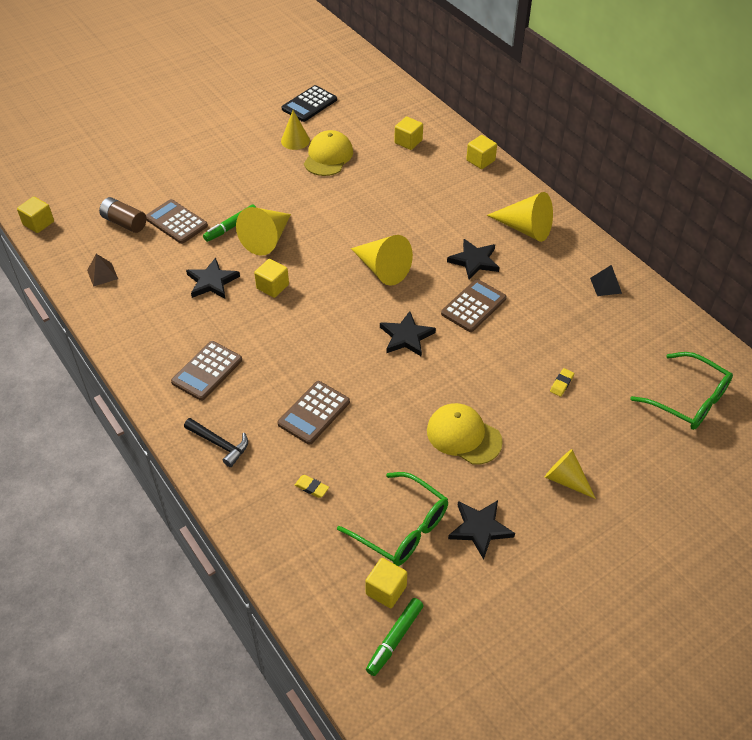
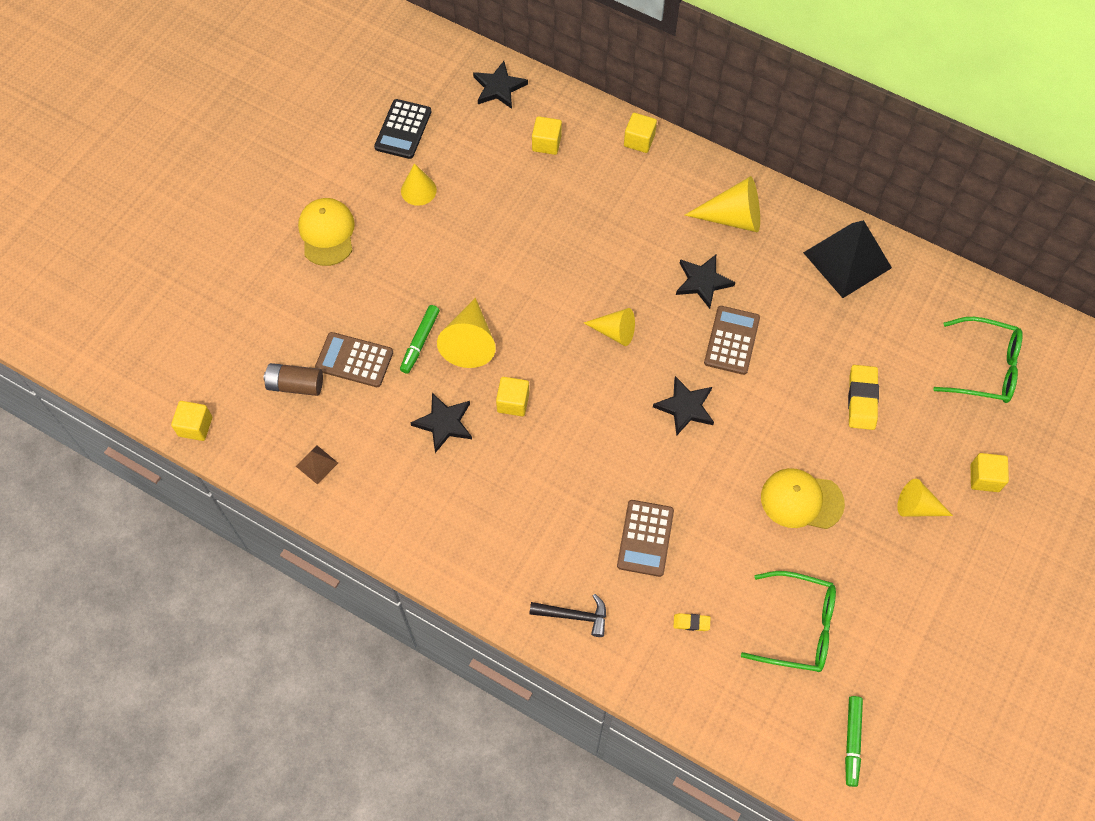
camera: 25 degrees left, 15 degrees up
brown calculator [171,341,242,401] -> none
yellow cap [304,130,353,176] -> yellow cap moved to [298,198,355,266]
yellow cone [351,235,413,286] -> yellow cone [584,308,635,346], size x0.66
yellow cube [365,558,407,608] -> yellow cube moved to [971,453,1009,492]
black star [448,500,515,560] -> black star moved to [473,61,528,109]
yellow eraser [550,368,574,397] -> yellow eraser [848,365,879,430], size x1.95
black pyramid [590,265,622,296] -> black pyramid [803,220,892,298], size x2.24

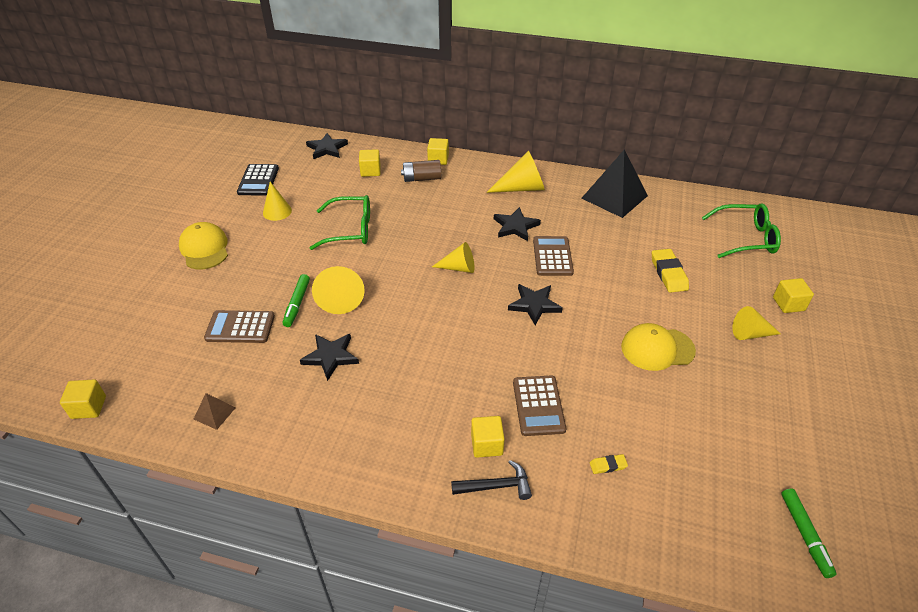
camera: 15 degrees left, 20 degrees down
brown battery [264,363,323,396] -> brown battery moved to [401,160,441,182]
yellow cube [496,377,529,416] -> yellow cube moved to [471,416,505,458]
green glasses [741,571,836,672] -> green glasses moved to [310,195,370,250]

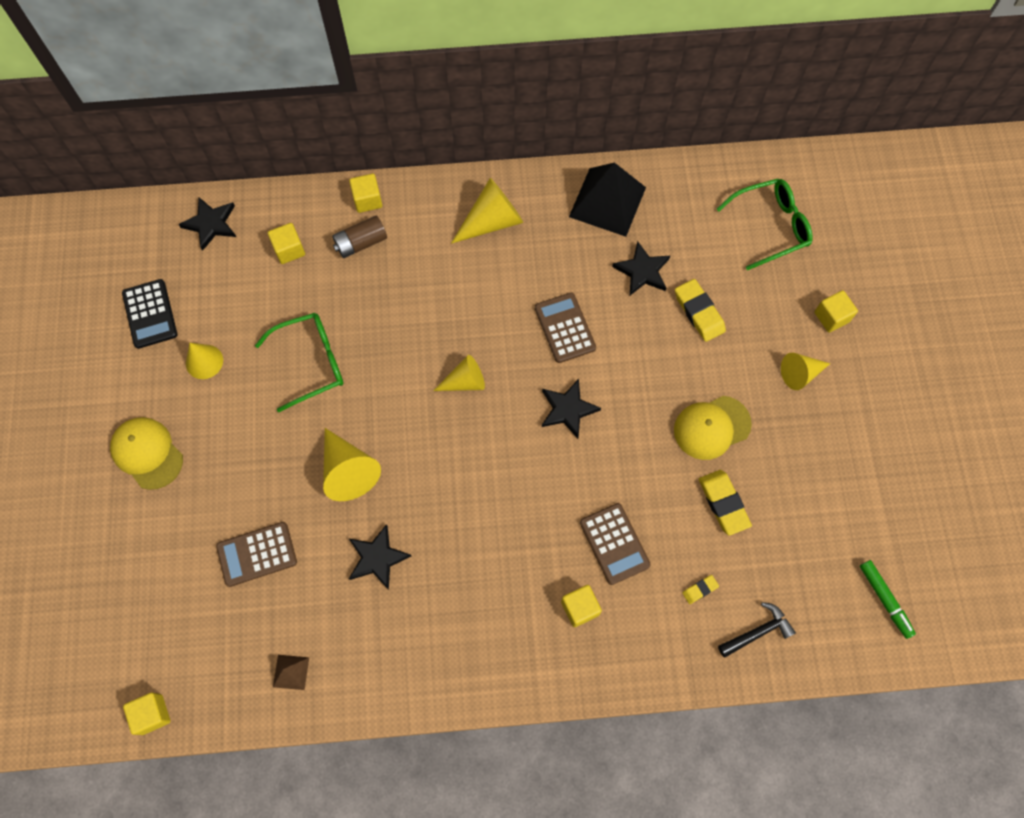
camera: 20 degrees left, 25 degrees up
green marker [283,274,310,327] -> none
black hammer [451,460,532,500] -> black hammer moved to [718,602,796,658]
black star [494,207,541,241] -> black star moved to [612,241,670,295]
none -> yellow eraser [699,470,752,535]

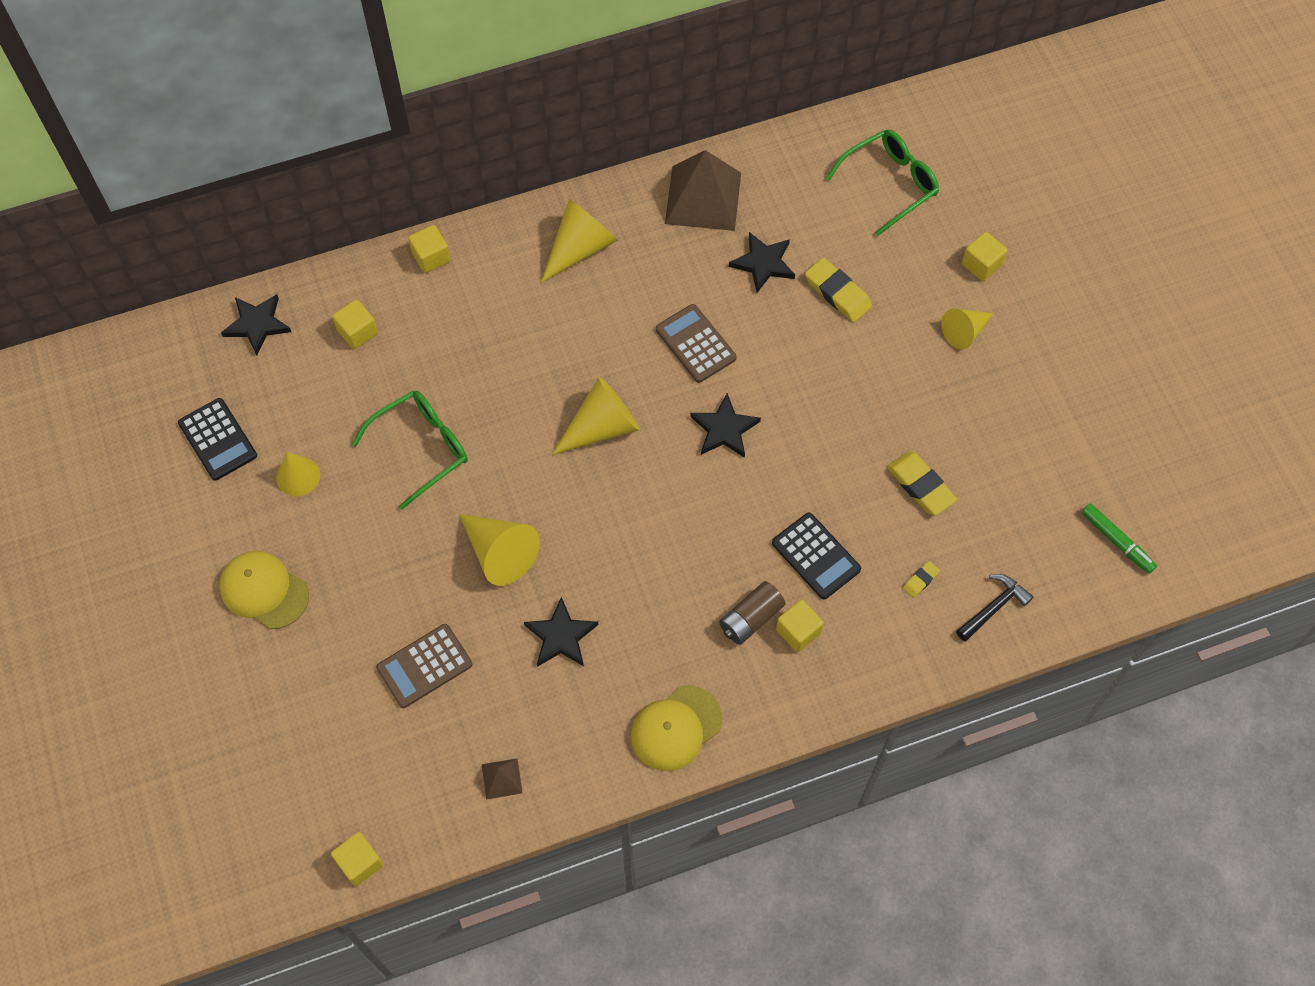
camera: 15 degrees left, 5 degrees down
brown battery [332,215,387,258] -> brown battery moved to [719,581,785,645]
yellow cone [433,355,485,391] -> yellow cone [551,377,640,455], size x1.53
black pyramid [569,162,646,237] -> brown pyramid [665,150,741,231]
brown calculator [580,503,651,585] -> black calculator [772,512,861,599]
yellow cap [674,396,752,460] -> yellow cap moved to [631,685,722,771]

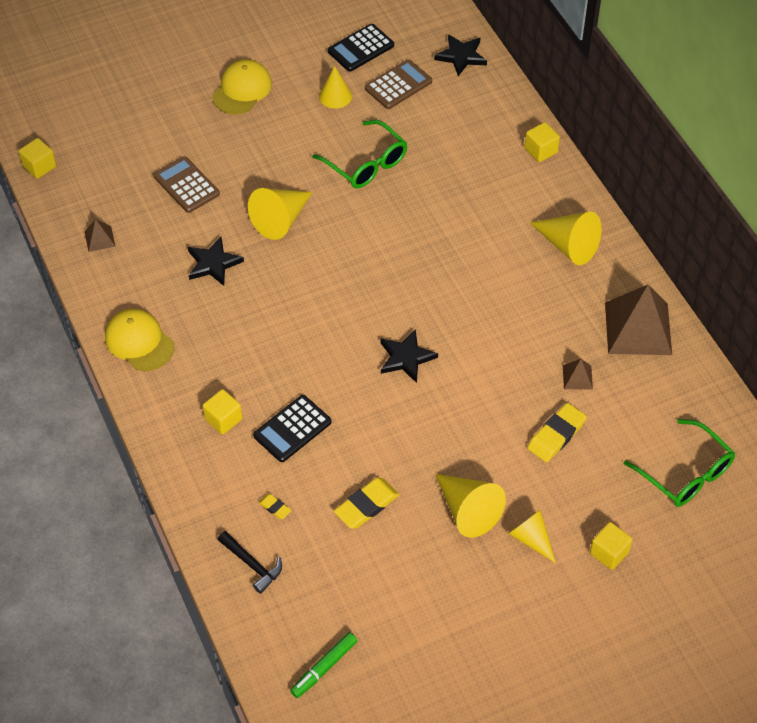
camera: 85 degrees right, 10 degrees down
yellow cube [332,299,378,349] -> none
yellow cone [551,377,640,455] -> yellow cone moved to [435,474,506,538]
brown calculator [656,304,737,383] -> brown calculator moved to [365,59,432,109]
brown battery [719,581,785,645] -> none
black star [729,232,795,293] -> brown pyramid [563,359,593,390]

